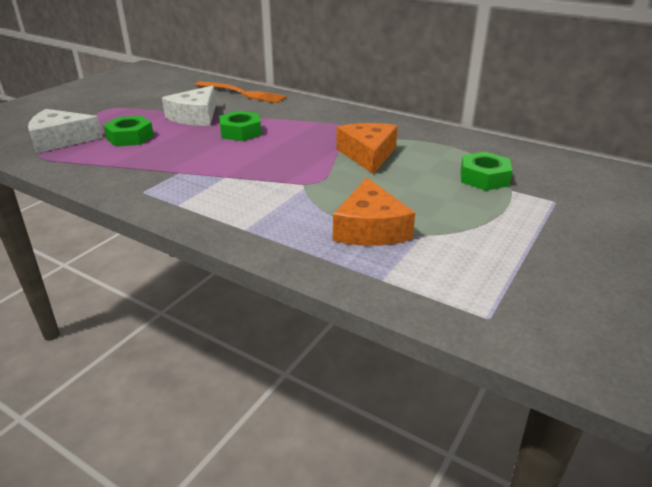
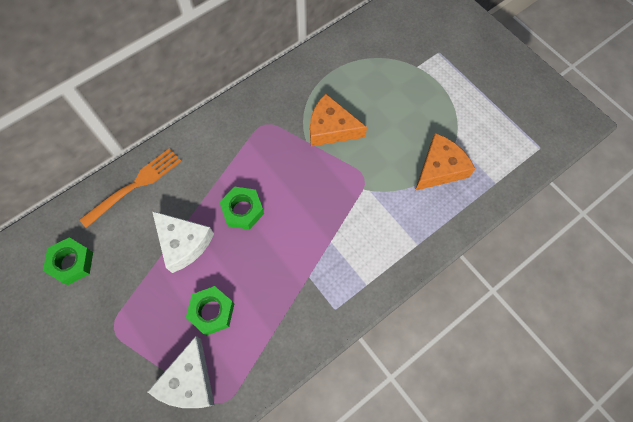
camera: 70 degrees left, 35 degrees up
orange cheese [333,178,415,246] -> orange cheese turned 60 degrees counterclockwise [415,133,475,191]
green nut [460,152,513,191] -> green nut moved to [43,237,93,285]

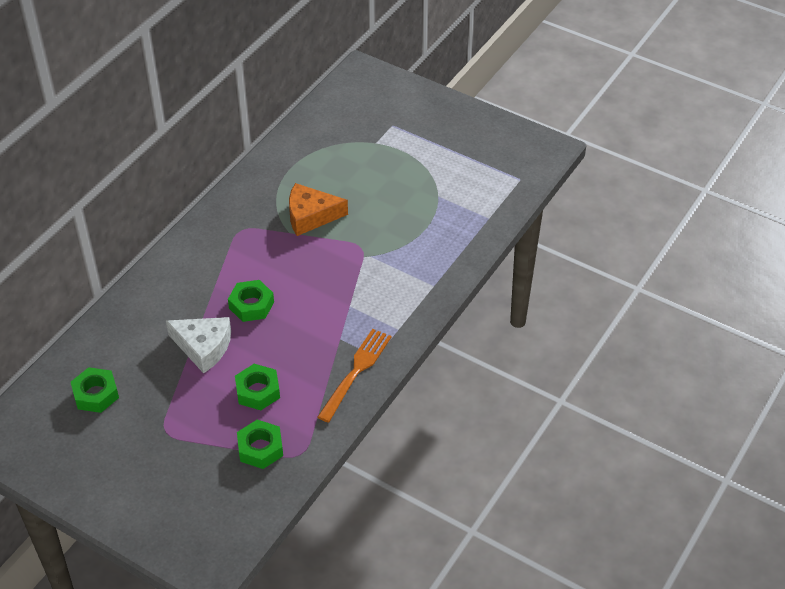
camera: 20 degrees left, 20 degrees down
orange fork [79,148,181,228] -> orange fork moved to [317,329,392,423]
white cheese [147,336,214,408] -> green nut [237,420,283,469]
orange cheese [415,133,475,191] -> none

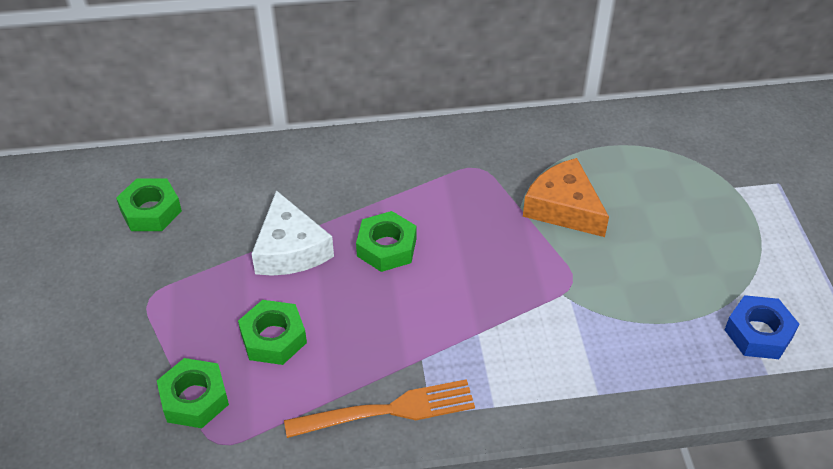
camera: 50 degrees right, 0 degrees up
none -> blue nut [725,295,799,359]

